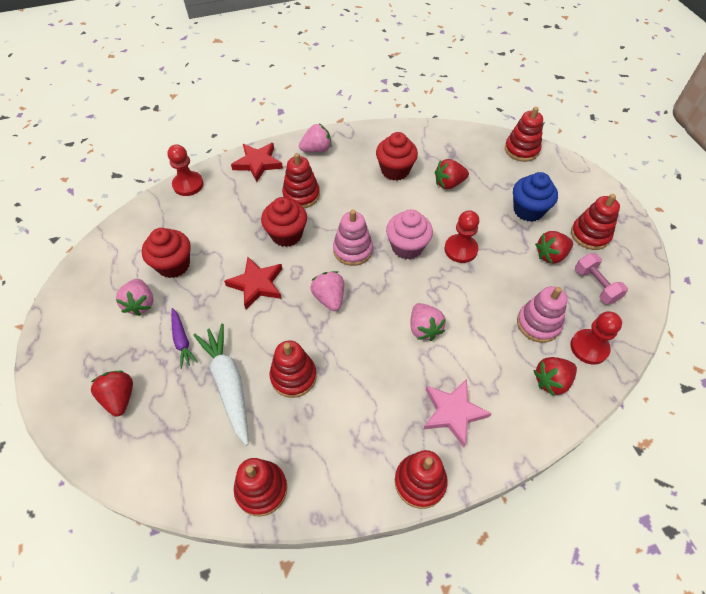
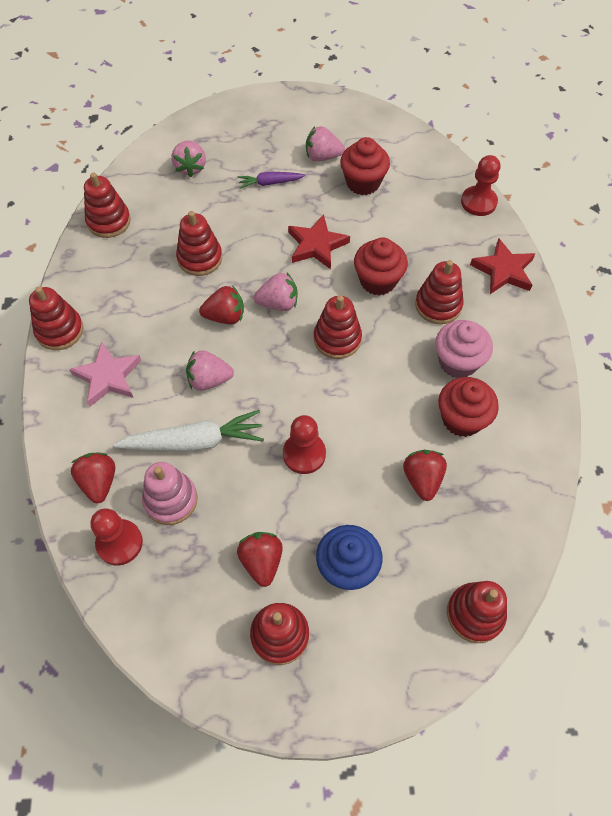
camera: 105 degrees right, 5 degrees up
red strawberry [91,371,133,417] -> red strawberry moved to [199,285,244,324]
white carrot [194,324,249,446] -> white carrot moved to [112,410,264,451]
pink strawberry [299,124,331,153] -> pink strawberry moved to [172,141,206,177]
pink stacking toy [333,210,373,266] -> red stacking toy [314,295,362,359]
pink cupcake [386,209,433,259] -> pink cupcake moved to [435,320,493,378]
pink dumbbell [575,253,628,304] -> none

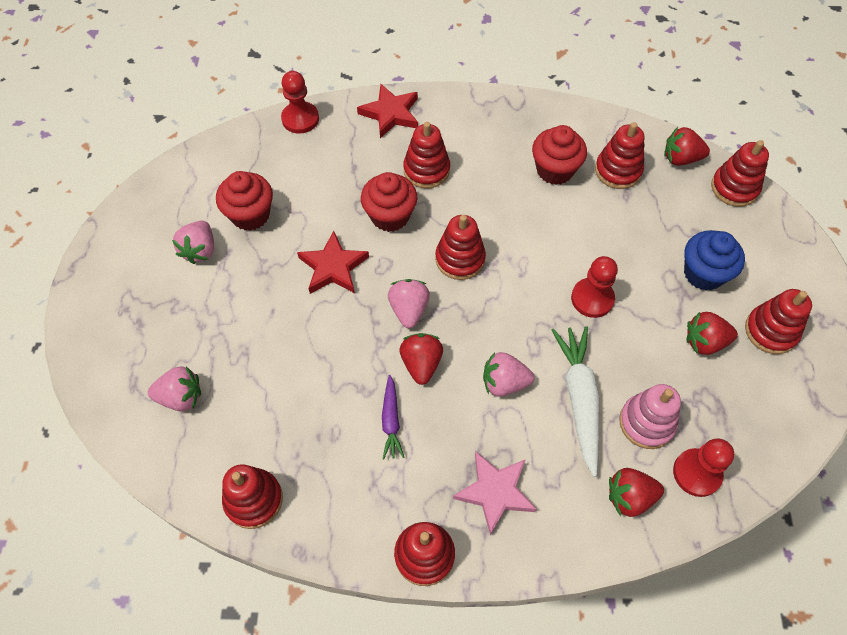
camera: 85 degrees left, 0 degrees up
red stacking toy [176,211,222,276] -> red stacking toy moved to [595,122,645,189]
pink strawberry [186,350,234,391] -> pink strawberry turned 90 degrees clockwise [483,352,535,397]
purple carrot [238,172,306,189] -> purple carrot moved to [382,375,404,459]
red strawberry [403,450,447,501] -> red strawberry moved to [664,127,710,166]
pink cupcake [435,320,493,378] -> none

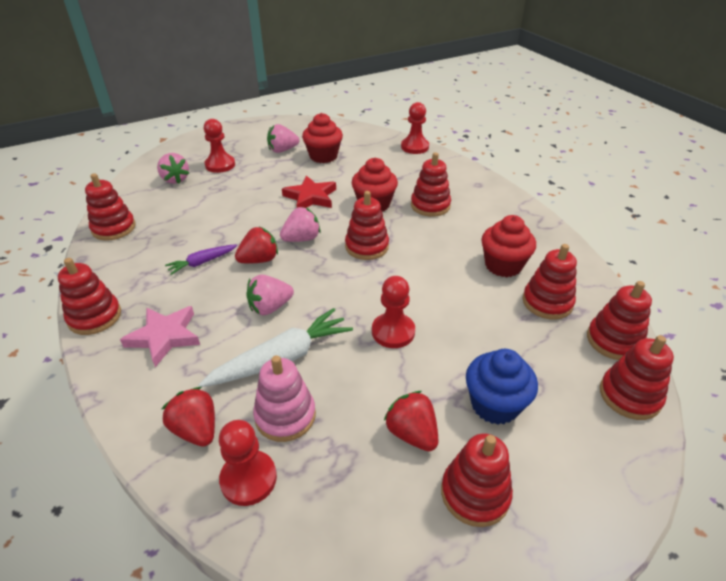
camera: 60 degrees right, 20 degrees down
red star [357,84,418,138] -> none
pink strawberry [483,352,535,397] -> pink strawberry turned 90 degrees counterclockwise [246,274,294,316]
red strawberry [664,127,710,166] -> red stacking toy [587,281,652,360]
none -> red pawn [204,119,235,173]

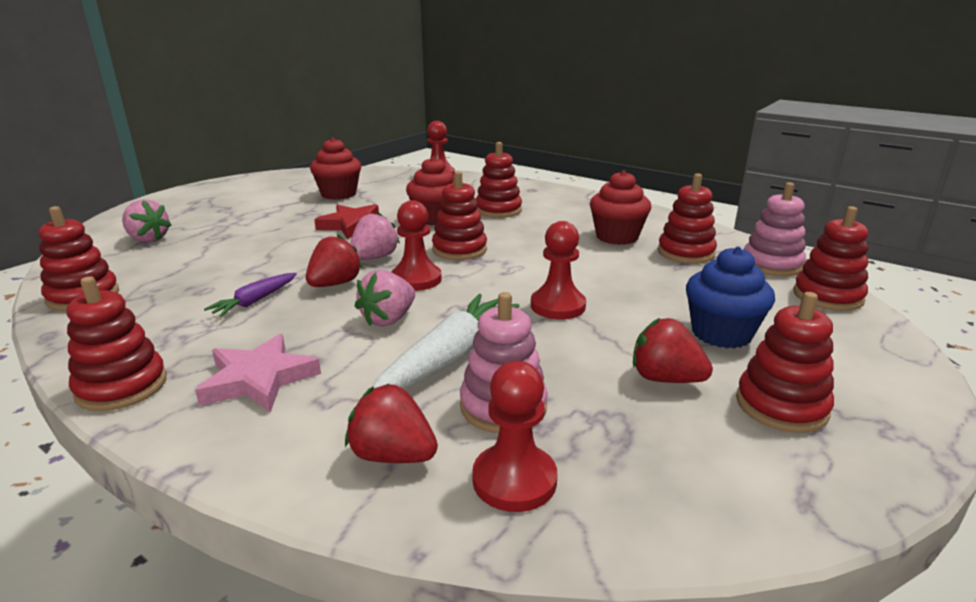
camera: 25 degrees left, 15 degrees down
red pawn [204,119,235,173] -> red pawn moved to [391,200,442,291]
pink strawberry [267,124,299,153] -> none
red stacking toy [587,281,652,360] -> pink stacking toy [744,182,806,276]

